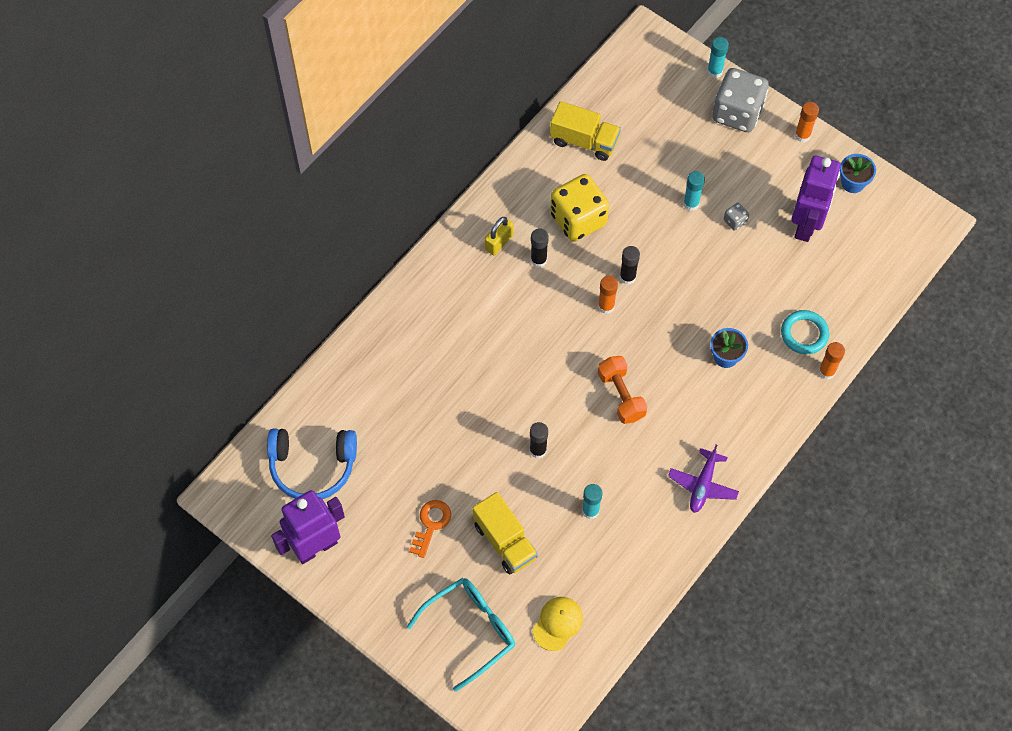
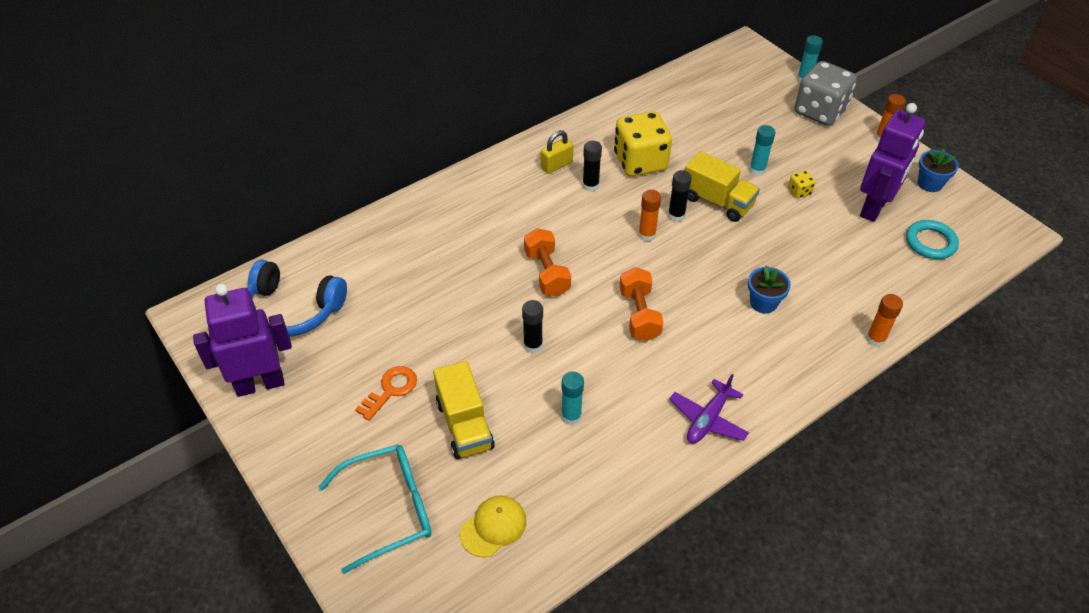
camera: 15 degrees right, 15 degrees down
yellow truck [550,101,621,161] -> yellow truck moved to [685,151,760,222]
grey dice [724,203,749,231] -> yellow dice [788,171,816,198]
turquoise ring [781,310,829,354] -> turquoise ring moved to [906,220,959,259]
none -> orange dumbbell [524,228,571,297]

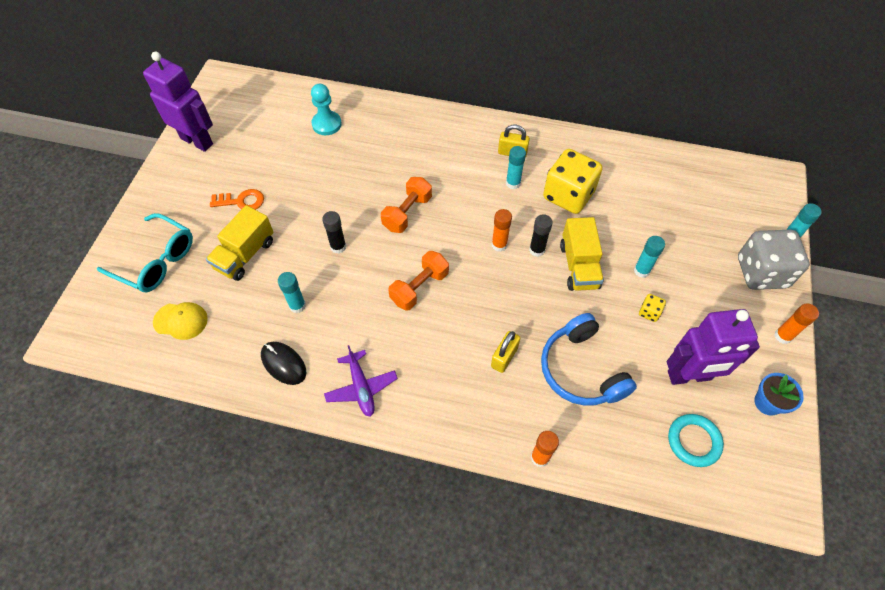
camera: 50 degrees right, 10 degrees up
blue headphones [247,260,347,337] -> blue headphones moved to [541,313,637,406]
black glue stick [583,141,602,192] -> turquoise glue stick [506,146,526,189]
purple plane [670,374,749,444] -> purple plane turned 105 degrees counterclockwise [324,345,398,417]
blue flower pot [748,265,791,314] -> yellow padlock [491,331,520,373]
none -> black mouse [261,342,306,385]
none -> turquoise pawn [311,84,342,135]

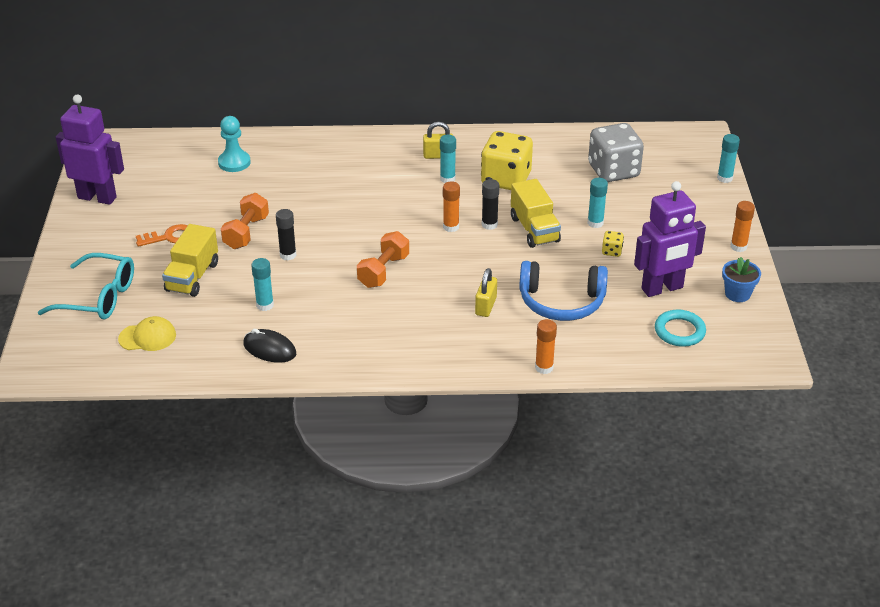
camera: 15 degrees left, 20 degrees down
purple plane [324,345,398,417] -> none
orange dumbbell [381,177,432,233] -> orange dumbbell moved to [221,193,269,249]
blue headphones [541,313,637,406] -> blue headphones turned 45 degrees counterclockwise [519,261,608,321]
grey dice [738,230,810,290] -> grey dice moved to [588,123,644,182]

